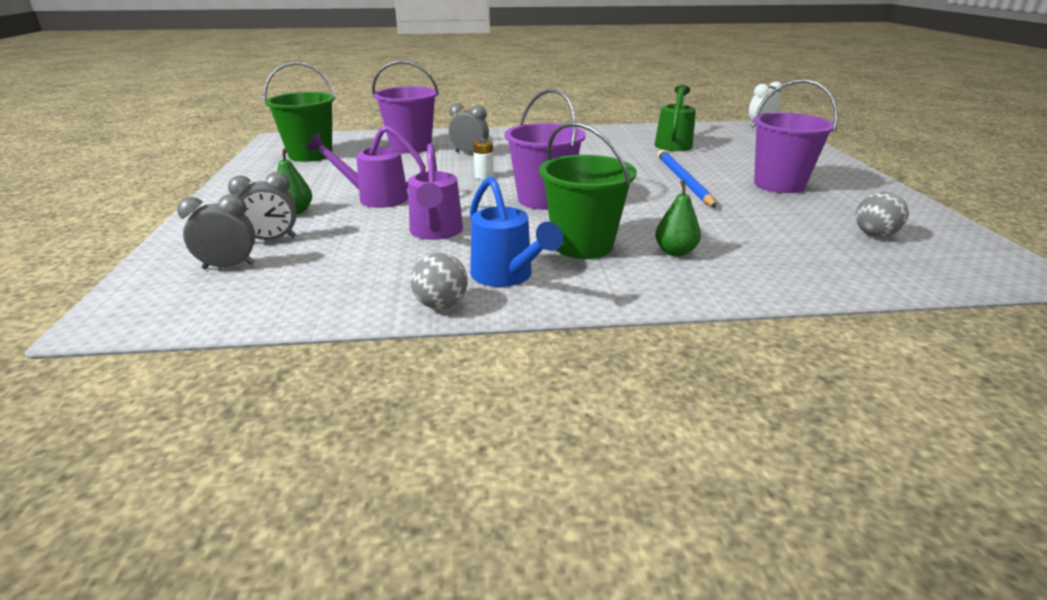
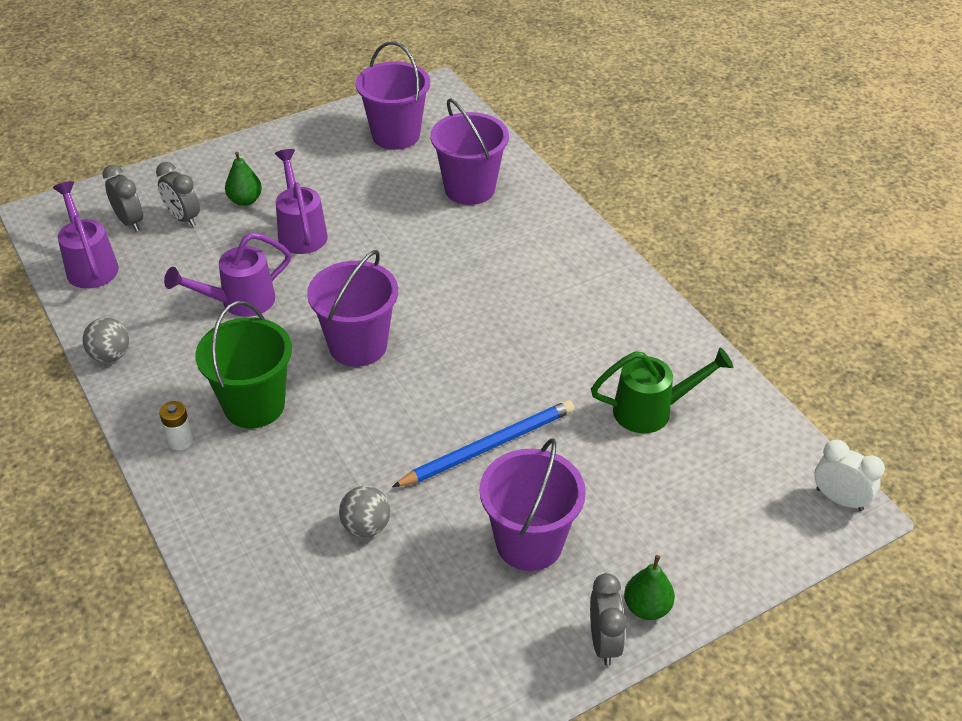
camera: 65 degrees right, 15 degrees up
green bucket [263,62,336,162] -> purple bucket [356,42,430,150]
grey clock [449,103,489,153] -> grey clock moved to [590,573,627,666]
blue watering can [470,176,563,287] -> none
white battery [473,139,494,180] -> white battery moved to [159,401,193,450]
green pear [655,180,701,256] -> green pear moved to [624,555,675,620]
grey ball [856,192,909,237] -> grey ball moved to [339,486,391,537]
none -> purple watering can [53,181,119,289]

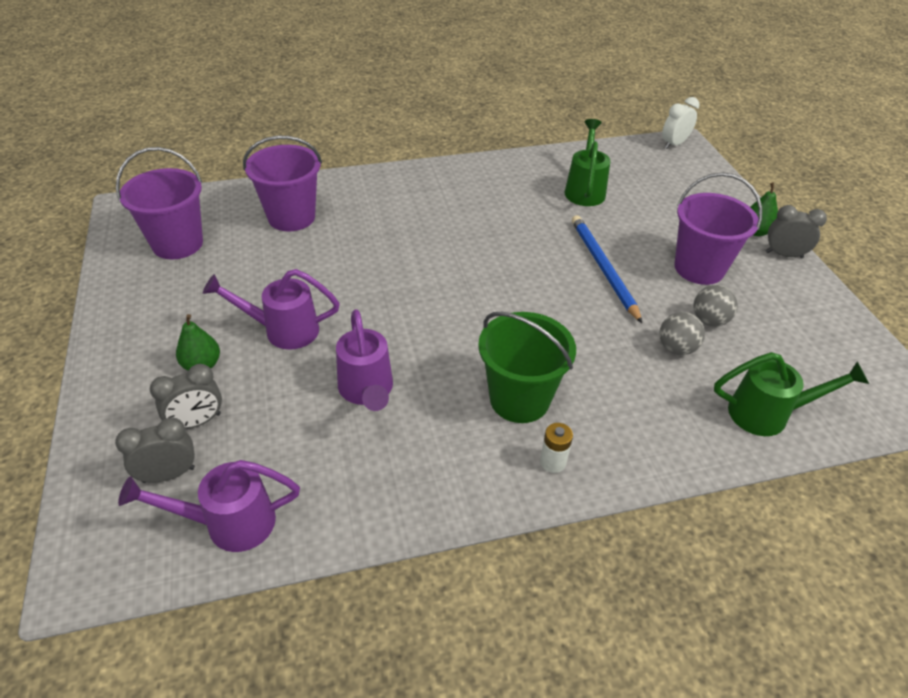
camera: 75 degrees left, 0 degrees up
grey ball [82,317,130,363] -> grey ball moved to [693,285,738,327]
purple bucket [307,250,398,367] -> none
none -> green watering can [714,352,869,436]

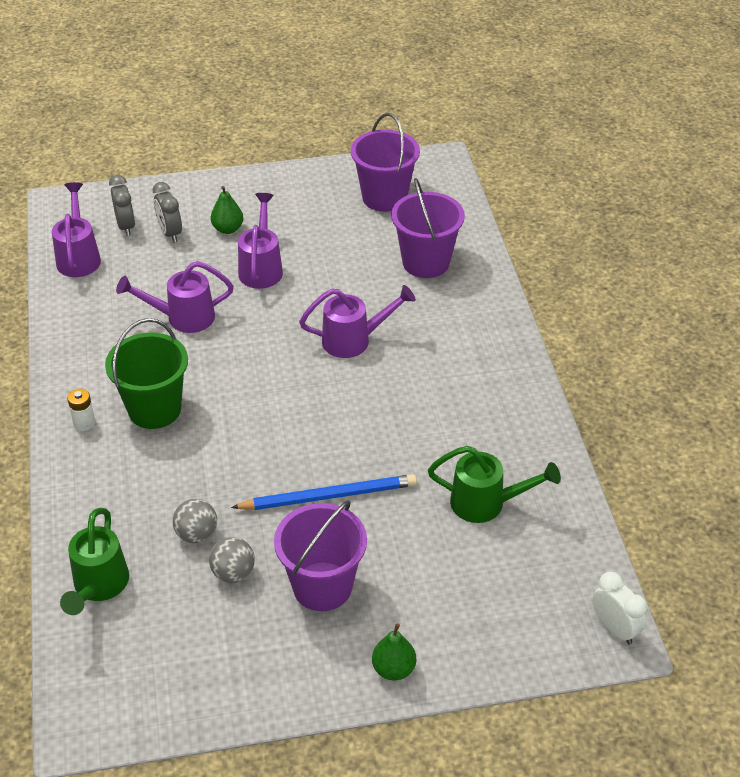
camera: 95 degrees right, 0 degrees up
grey clock [766,205,827,258] -> none
none -> purple watering can [299,285,416,358]

